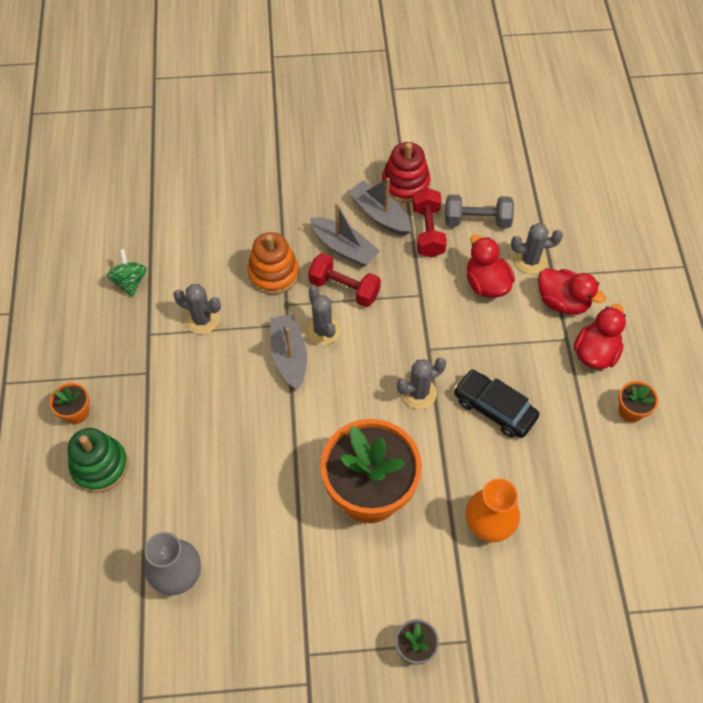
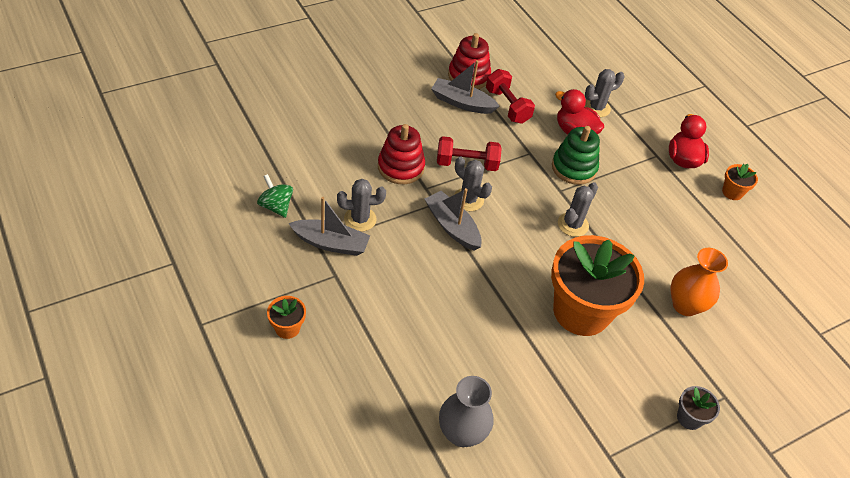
camera: 30 degrees left, 10 degrees down
green stacking toy [68,428,128,493] -> green stacking toy moved to [552,126,600,185]
orange stacking toy [247,232,299,295] -> red stacking toy [378,124,425,184]
grey boat [310,202,380,267] -> grey boat moved to [288,197,370,256]
grey dumbbell [445,195,514,228] -> none
black car [454,370,539,438] -> none
red duck [538,268,606,315] -> none

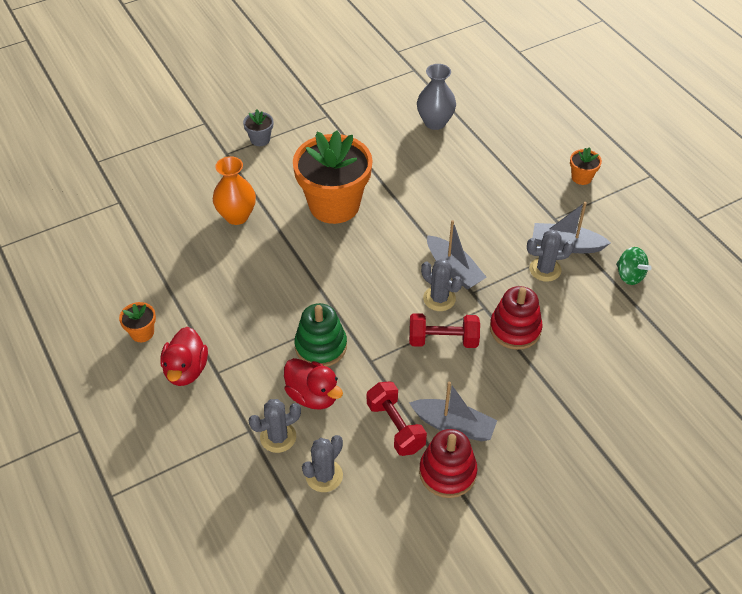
camera: 175 degrees left, 0 degrees up
grey cactus [558,182,598,237] -> grey cactus moved to [302,435,343,492]

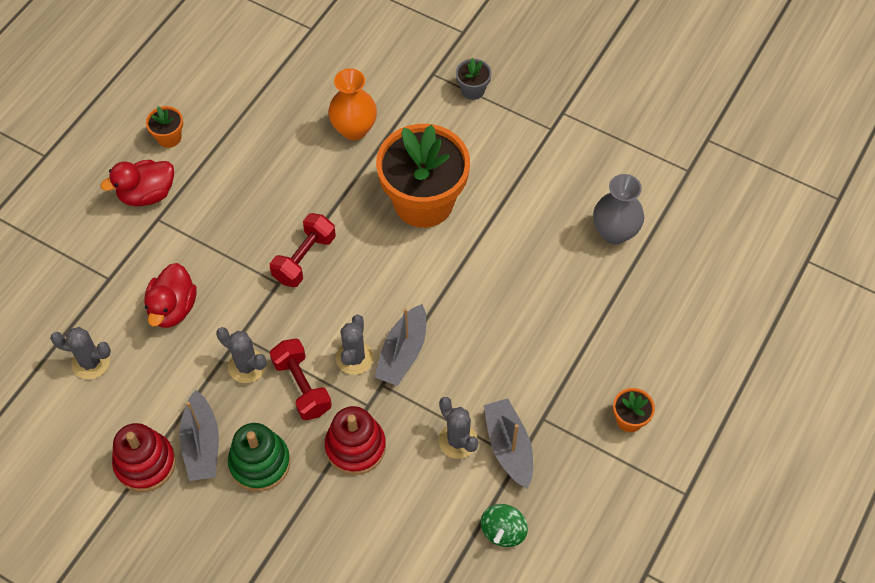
camera: 60 degrees right, 10 degrees up
grey cactus [248,399,301,453] -> grey cactus moved to [216,327,266,383]
green stacking toy [294,303,347,367] -> green stacking toy moved to [228,423,290,491]
red dumbbell [367,381,427,456] -> red dumbbell moved to [270,213,336,287]

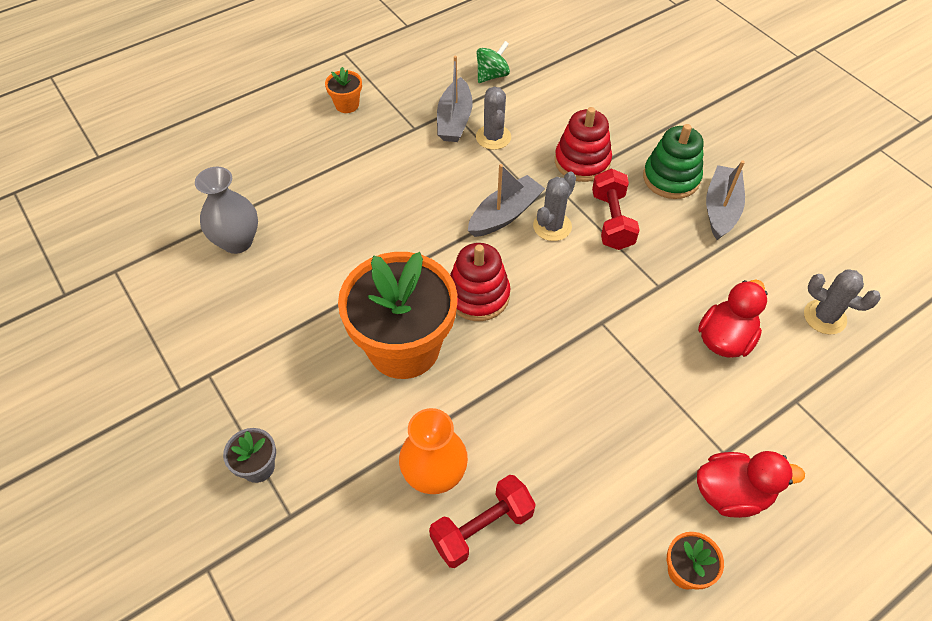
camera: 155 degrees left, 5 degrees down
red stacking toy [112,423,176,492] -> red stacking toy moved to [450,243,510,321]
grey cactus [216,327,266,383] -> none
red dumbbell [270,213,336,287] -> red dumbbell moved to [429,475,536,568]

